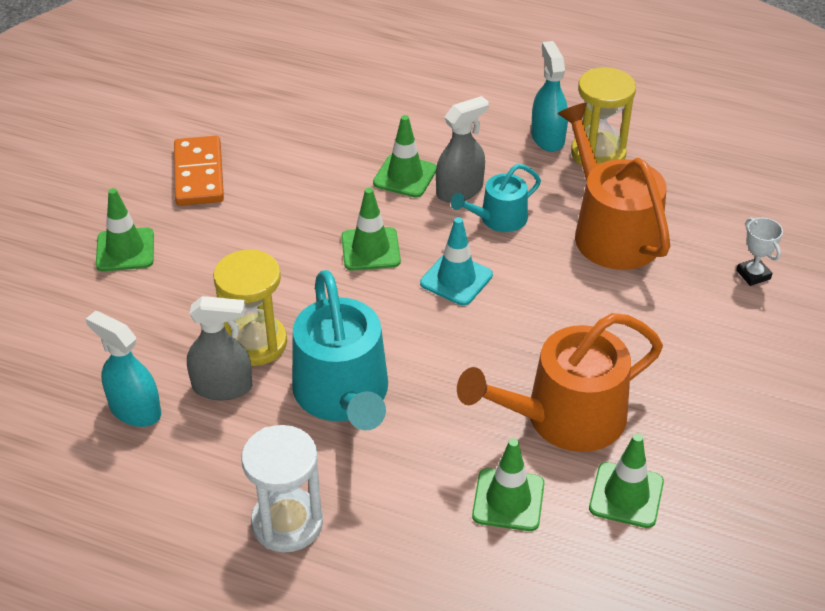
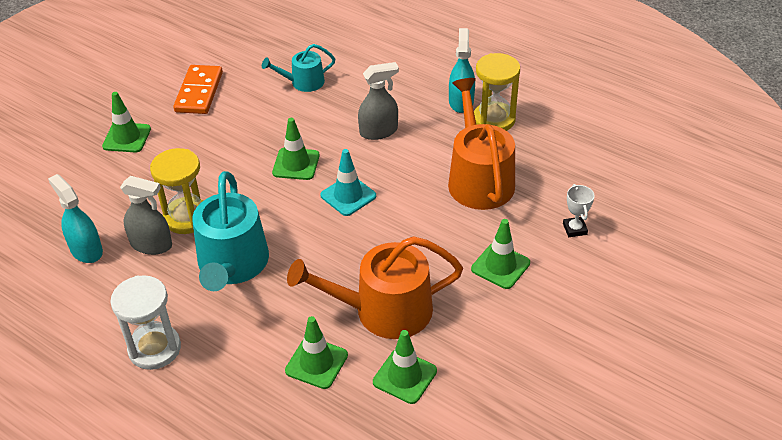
camera: 15 degrees right, 0 degrees up
green traffic cone [373,115,437,198] -> green traffic cone moved to [471,219,530,289]
turquoise watering can [451,164,541,232] -> turquoise watering can moved to [262,44,335,92]

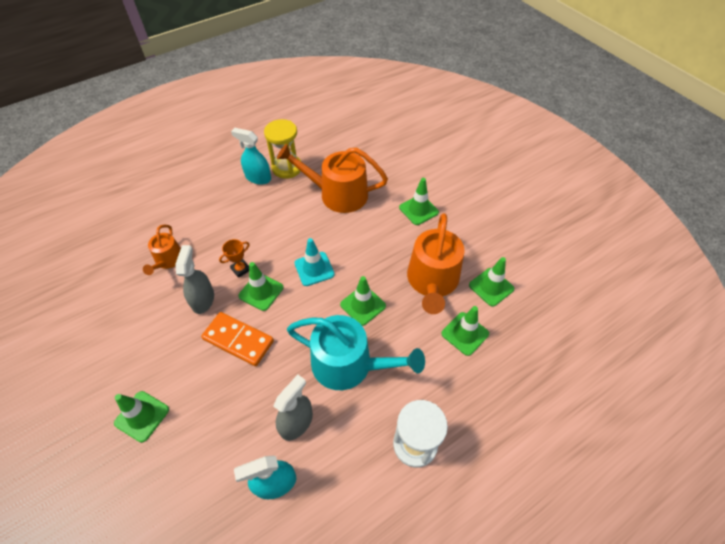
camera: 70 degrees left, 10 degrees up
yellow hourglass [150,148,204,234] -> none
orange domino [173,65,223,114] -> orange domino moved to [201,312,274,366]
turquoise watering can [262,44,335,92] -> orange watering can [143,225,181,275]
grey spray bottle [358,62,399,140] -> grey spray bottle moved to [175,245,214,314]
white trophy [563,184,595,237] -> none
none -> orange trophy [219,239,250,278]
none -> green traffic cone [340,276,386,326]

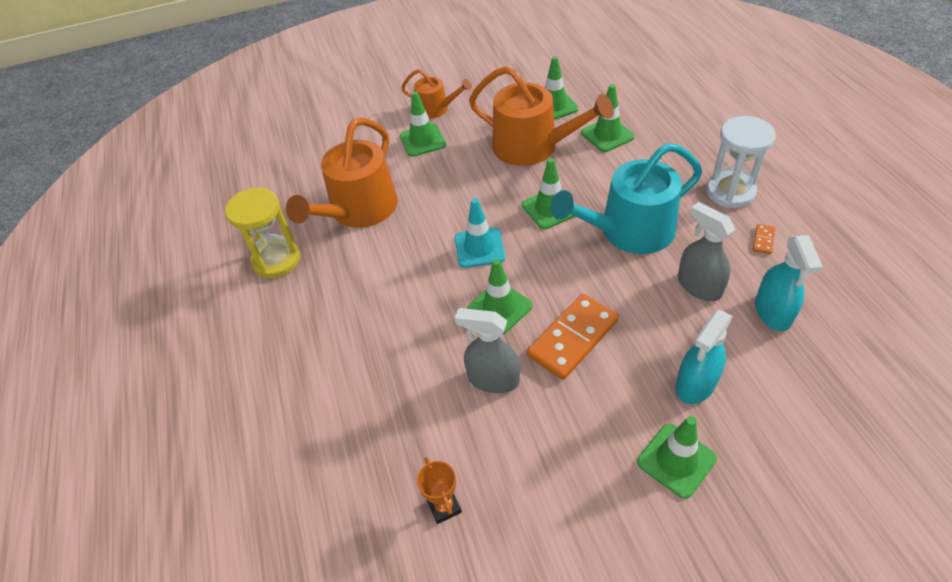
camera: 70 degrees left, 5 degrees down
orange watering can [143,225,181,275] -> orange watering can moved to [401,69,472,118]
orange trophy [219,239,250,278] -> orange trophy moved to [417,457,462,524]
turquoise spray bottle [231,128,271,185] -> turquoise spray bottle moved to [675,310,733,404]
turquoise watering can [287,315,425,390] -> turquoise watering can turned 150 degrees counterclockwise [551,143,702,254]
none -> orange domino [753,224,776,254]

